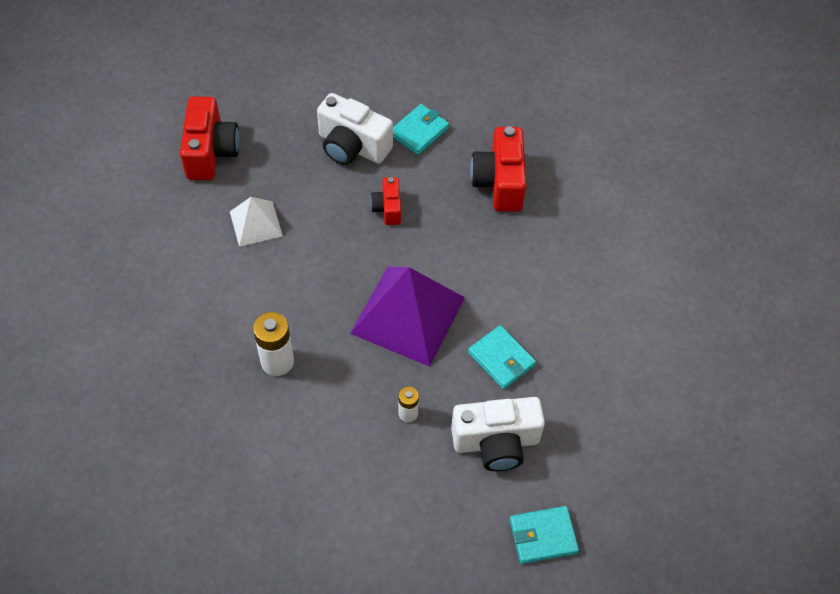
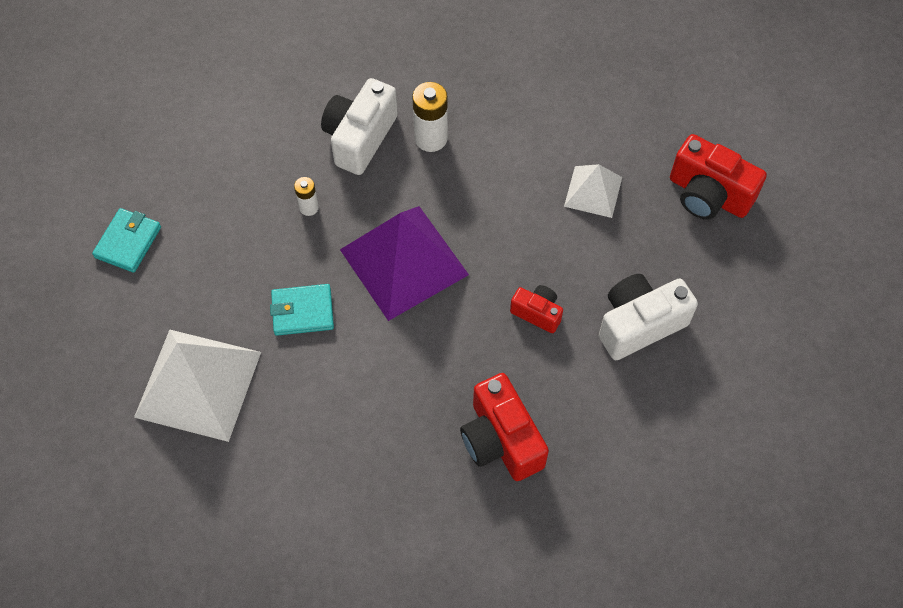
camera: 125 degrees right, 5 degrees up
turquoise wallet [393,104,449,155] -> none
white camera [451,397,545,471] -> white camera moved to [321,78,398,175]
red camera [470,126,527,212] -> red camera turned 150 degrees counterclockwise [460,373,549,481]
none -> white pyramid [134,329,261,442]

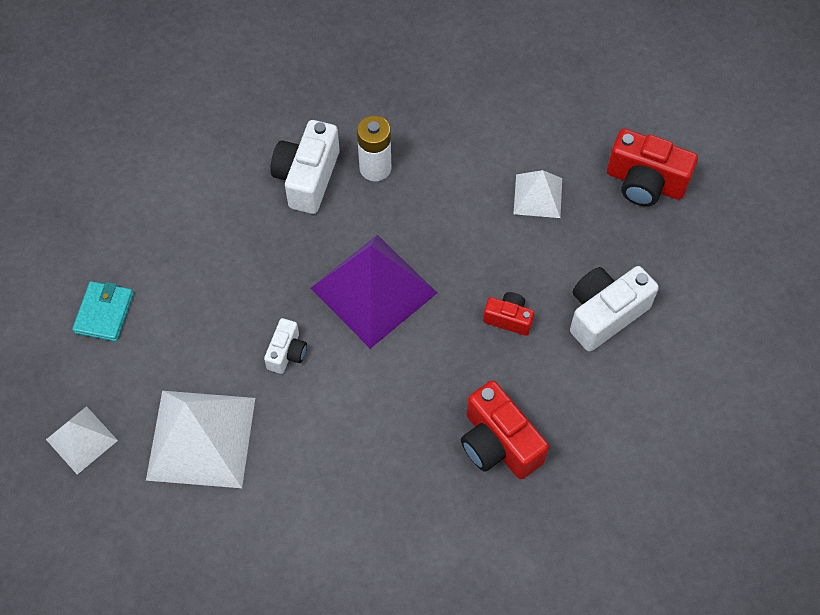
camera: 10 degrees left, 0 degrees up
turquoise wallet [270,284,334,336] -> white camera [264,318,307,374]
white battery [294,177,319,216] -> none
none -> white pyramid [46,406,118,474]

